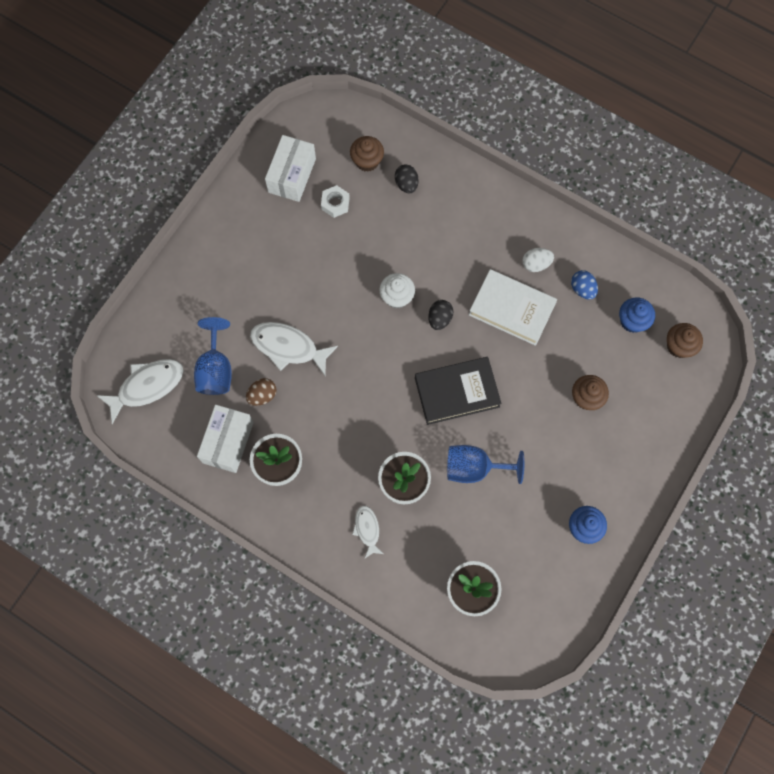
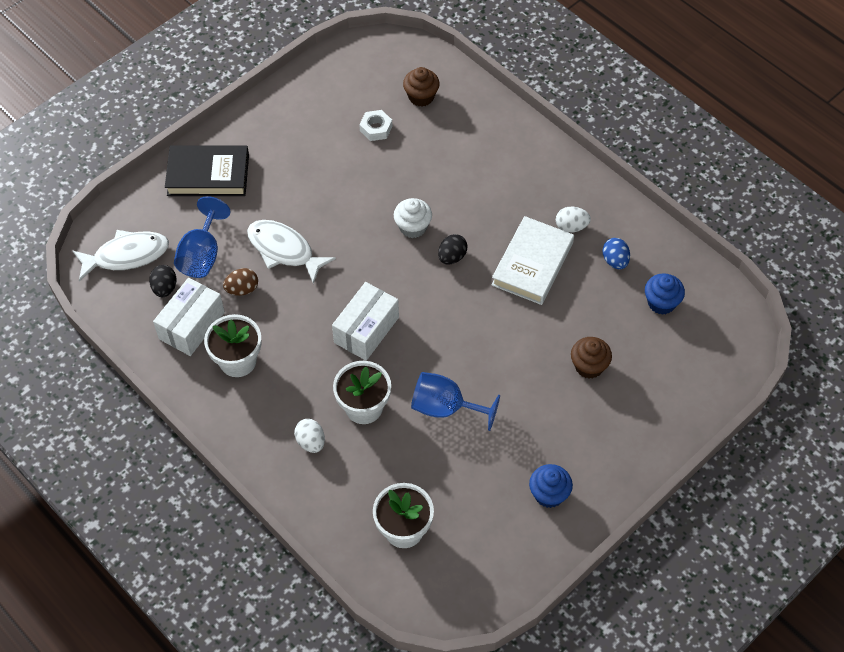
camera: 15 degrees right, 15 degrees down
white box [265,135,316,202] -> white box moved to [332,282,399,361]
white fish [352,506,384,559] -> white egg [294,419,325,453]
black egg [395,164,418,193] -> black egg moved to [149,265,177,297]
black book [415,357,502,425] -> black book moved to [165,145,249,196]
white book [469,269,557,346] -> white book turned 75 degrees clockwise [492,216,574,305]
brown cupcake [667,323,703,358] -> none

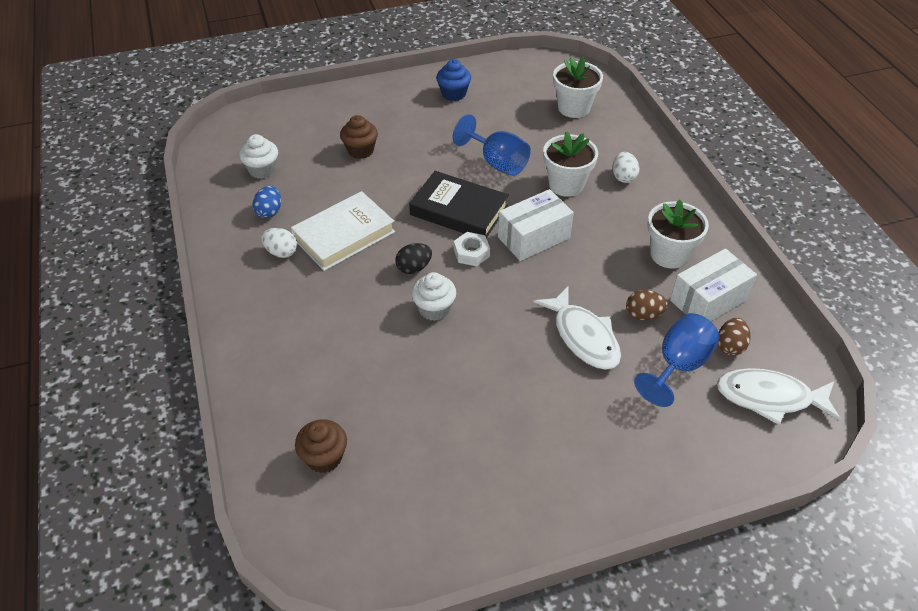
camera: 155 degrees left, 10 degrees down
black egg [149,265,177,297] -> brown egg [718,318,751,356]
black book [165,145,249,196] -> black book moved to [409,171,509,238]
white nut [359,110,392,141] -> white nut moved to [454,232,490,266]
blue cupcake [645,273,685,315] -> white cupcake [239,134,278,179]

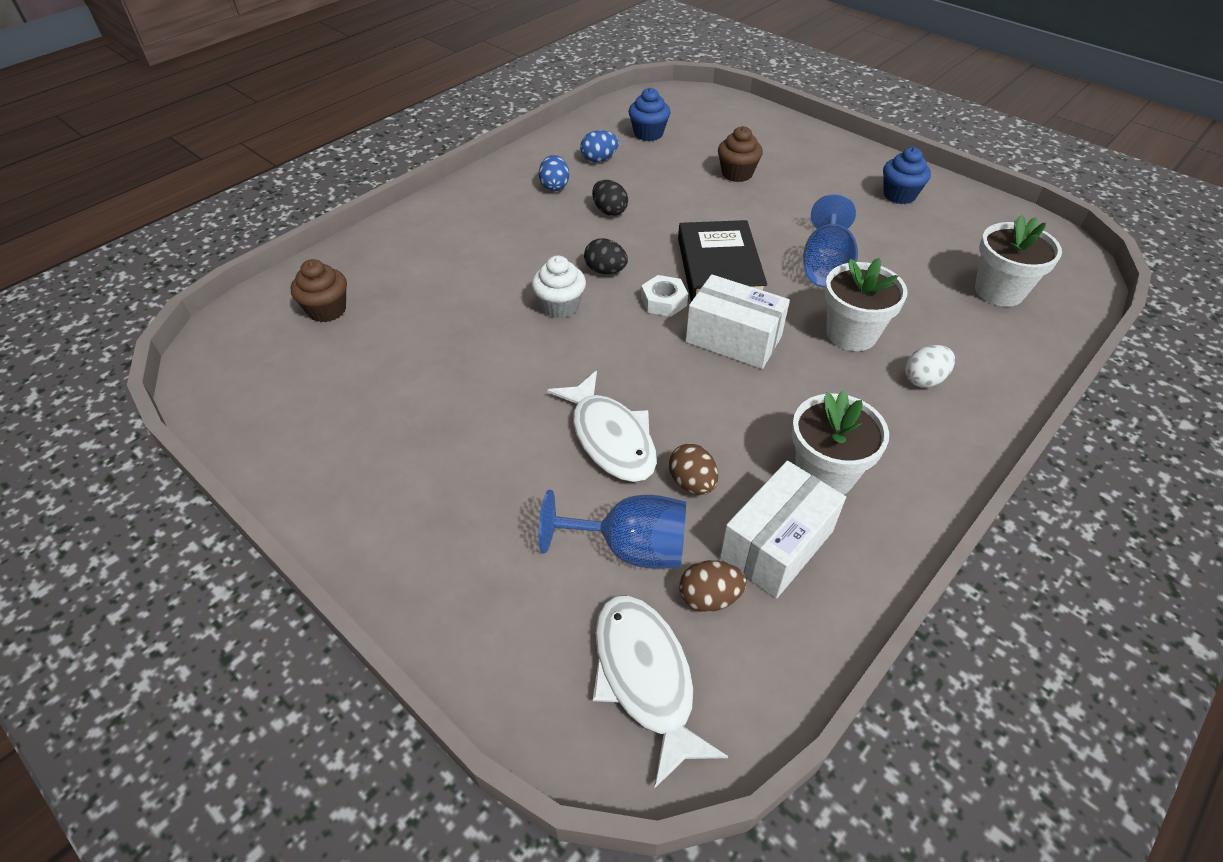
camera: 60 degrees right, 0 degrees up
white cupcake [239,134,278,179] -> blue cupcake [629,88,670,141]
white egg [261,228,297,258] -> blue egg [539,155,569,191]
white book [291,191,395,271] -> black egg [592,180,628,216]
white fish [533,286,621,370] -> white fish turned 60 degrees counterclockwise [547,371,657,482]
white box [670,249,757,321] -> white box turned 75 degrees counterclockwise [720,461,846,598]

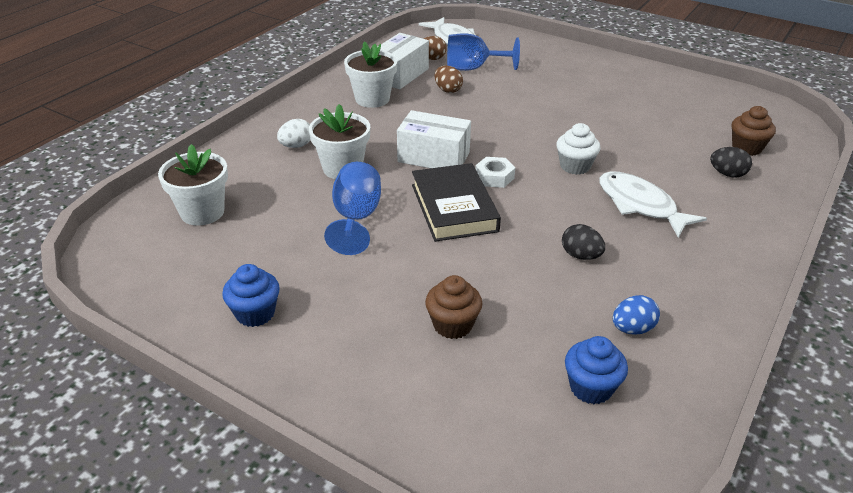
camera: 170 degrees right, 10 degrees down
blue egg [539,155,569,191] -> none
white fish [547,371,657,482] -> white fish moved to [599,171,707,238]
black egg [584,238,628,274] -> black egg moved to [710,147,752,178]

